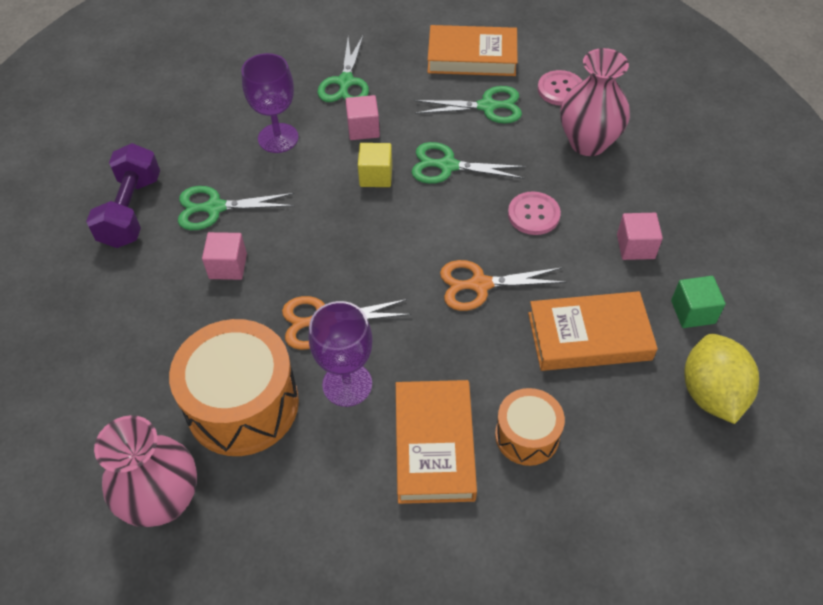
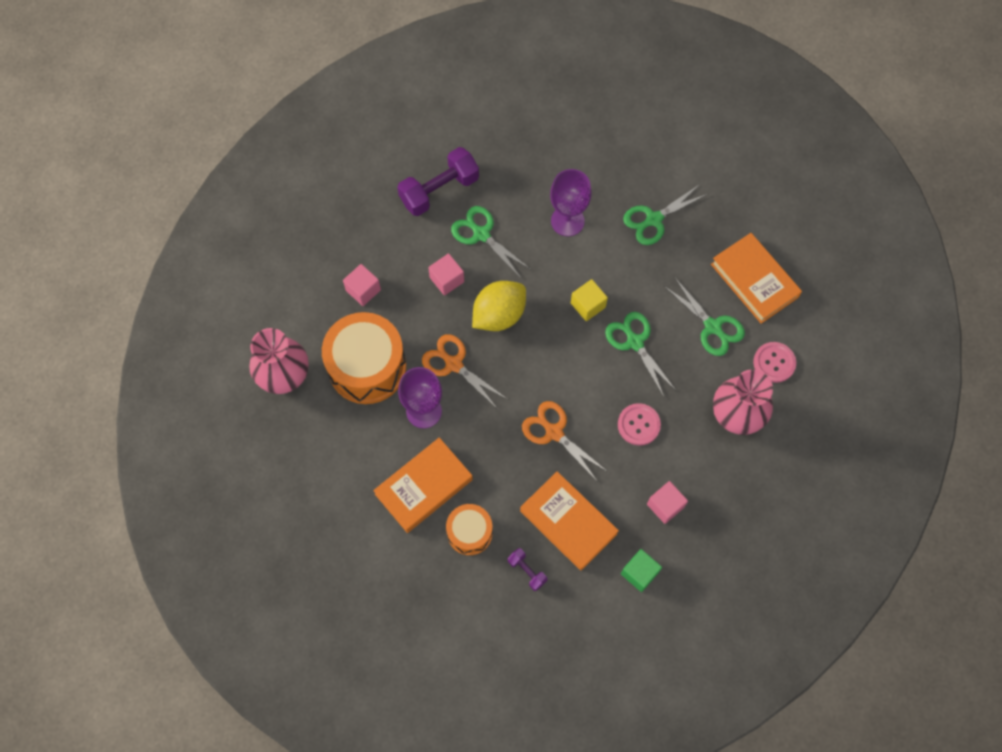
camera: 50 degrees right, 15 degrees up
pink cube [345,95,380,140] -> pink cube moved to [343,264,381,306]
yellow lemon [685,334,759,424] -> yellow lemon moved to [472,281,526,331]
none -> purple dumbbell [508,548,548,591]

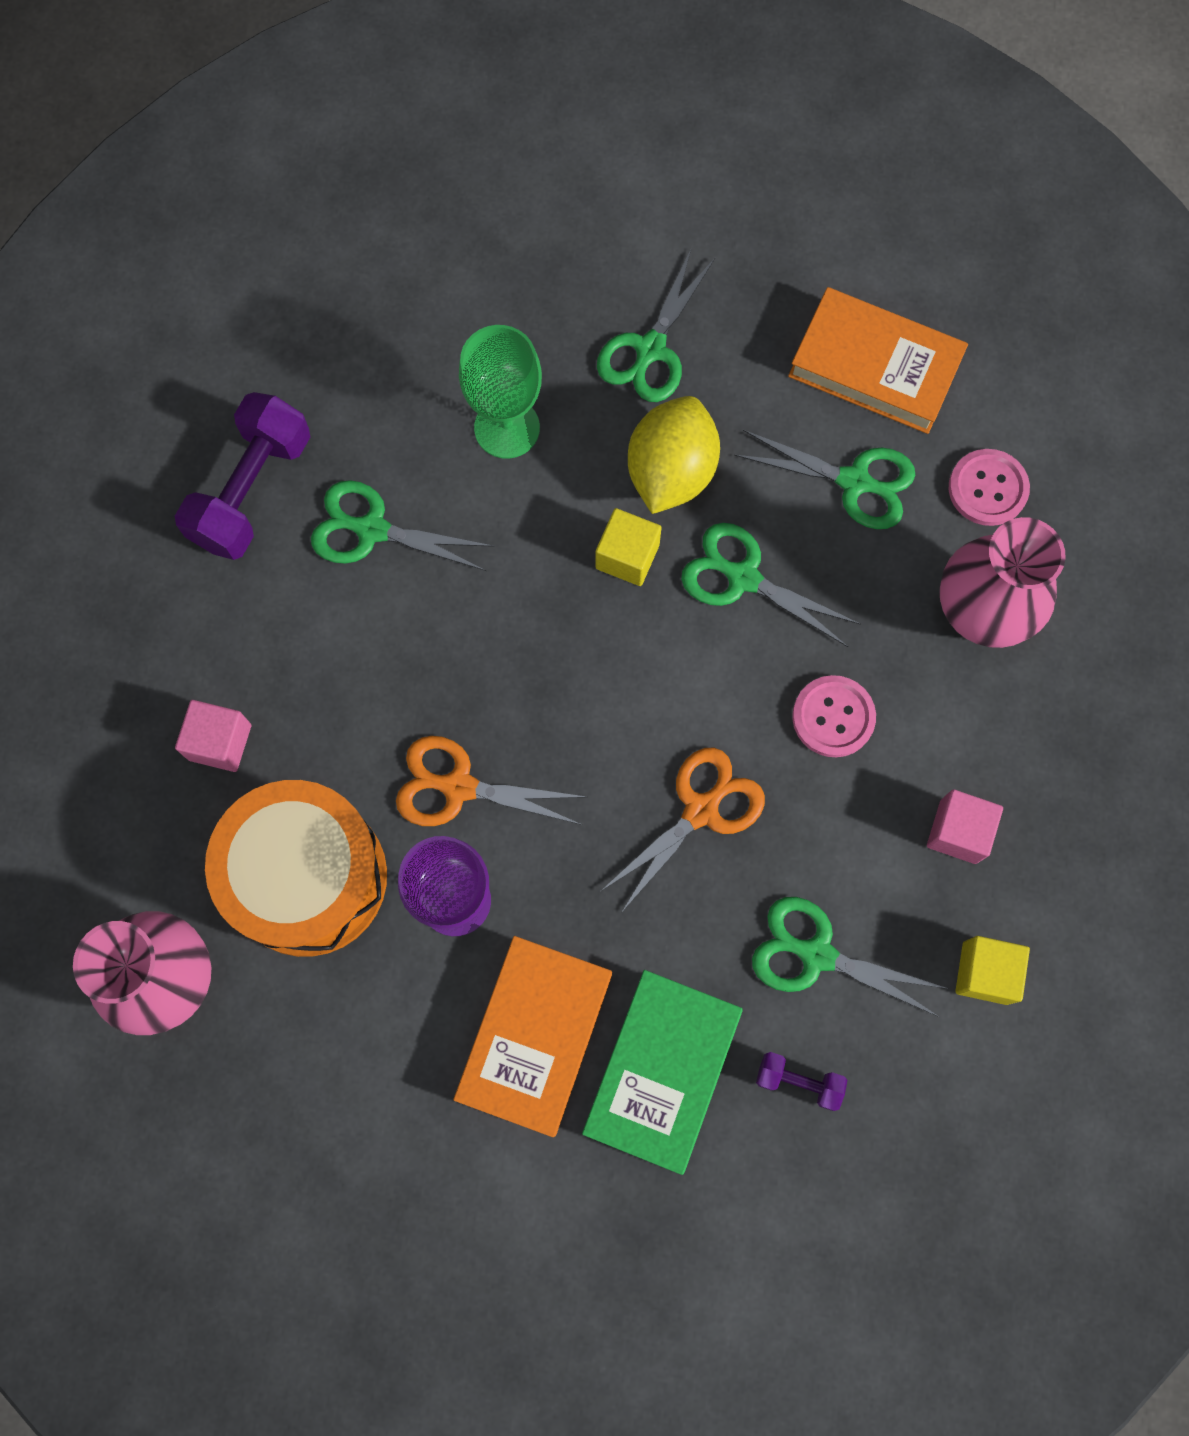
camera: 30 degrees left, 5 degrees up
pink cube [428,254,464,295] -> none
orange drum [446,504,493,555] -> green book [582,970,743,1175]
yellow lemon [472,281,526,331] -> yellow lemon moved to [628,396,720,514]
orange book [520,471,619,571] -> green scissors [752,897,949,1017]
orange scissors [522,401,608,482] -> orange scissors turned 120 degrees clockwise [601,748,765,912]
purple goblet [550,169,592,236] -> green goblet [459,325,542,459]
green cube [621,549,662,592] -> yellow cube [956,936,1030,1005]

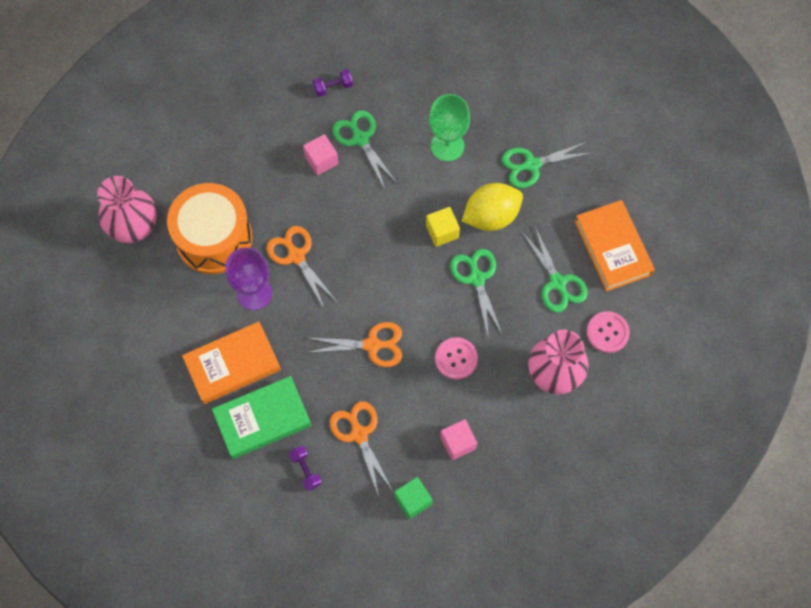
camera: 45 degrees right, 5 degrees down
purple dumbbell [175,392,310,560] -> purple dumbbell [313,69,353,97], size x0.49
pink cube [175,700,251,772] -> pink cube moved to [303,134,338,175]
green scissors [752,897,949,1017] -> orange scissors [330,401,394,497]
yellow cube [956,936,1030,1005] -> green cube [394,477,432,519]

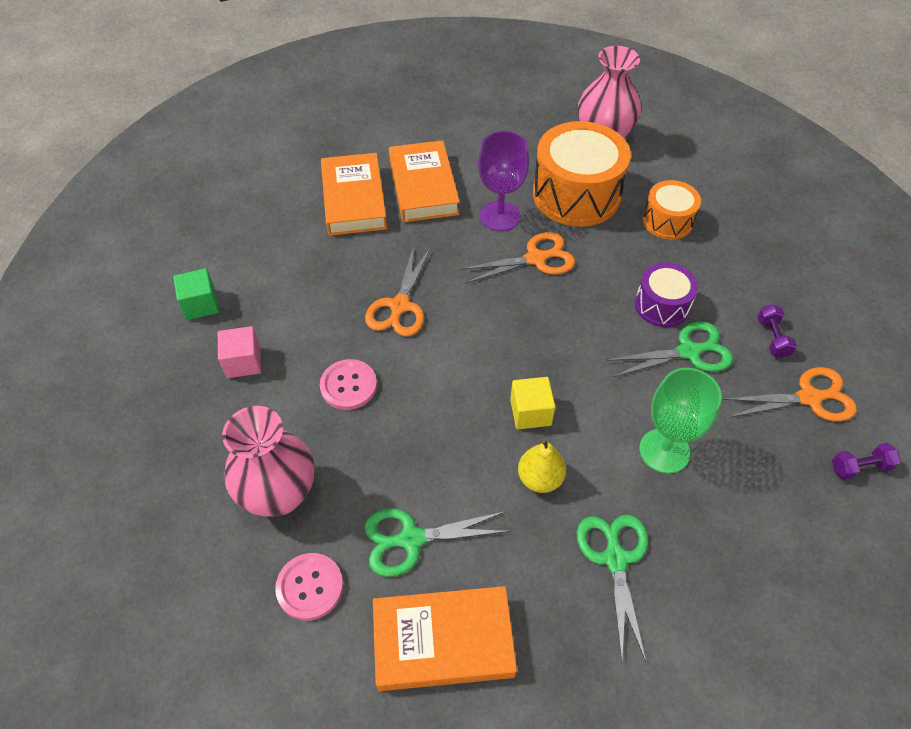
camera: 105 degrees right, 15 degrees down
green book [212,376,311,459] -> orange book [321,153,387,236]
purple dumbbell [289,446,322,491] -> purple dumbbell moved to [832,443,900,480]
pink cube [303,134,338,175] -> purple drum [635,262,698,327]
orange scissors [330,401,394,497] -> orange scissors moved to [722,367,857,422]
green scissors [450,249,503,339] -> none
yellow lemon [462,183,523,231] -> yellow pear [518,439,566,493]
none -> orange drum [643,180,701,240]

